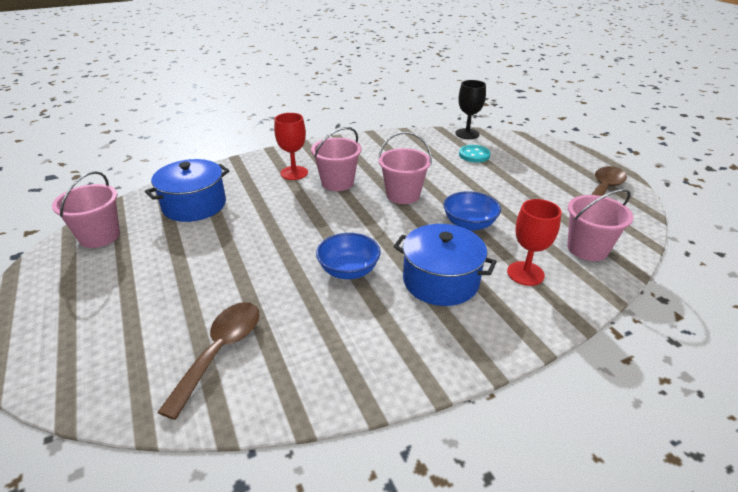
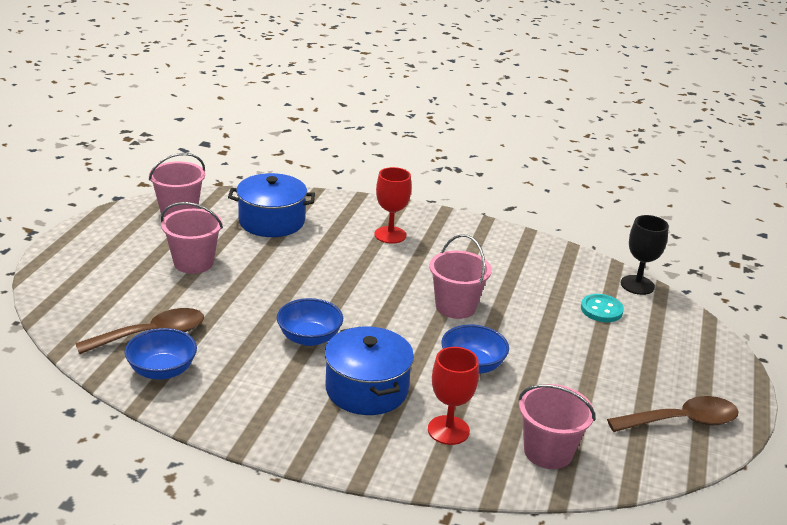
camera: 40 degrees right, 5 degrees down
pink bucket [311,127,362,191] -> pink bucket moved to [161,202,223,274]
none -> blue bowl [125,328,197,380]

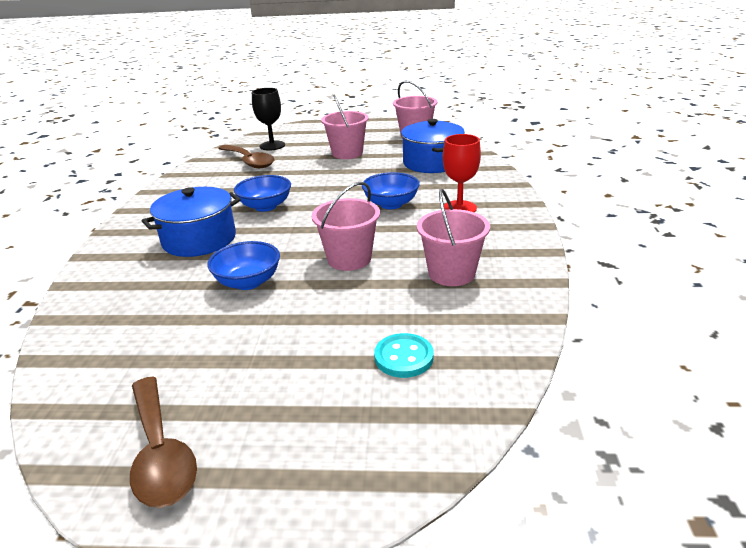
camera: 80 degrees right, 0 degrees up
blue bowl [125,328,197,380] -> blue bowl moved to [362,172,420,209]
red goblet [428,347,479,445] -> none
pink bucket [519,384,595,469] -> pink bucket moved to [417,189,490,286]
black goblet [621,215,669,295] -> black goblet moved to [252,88,285,151]

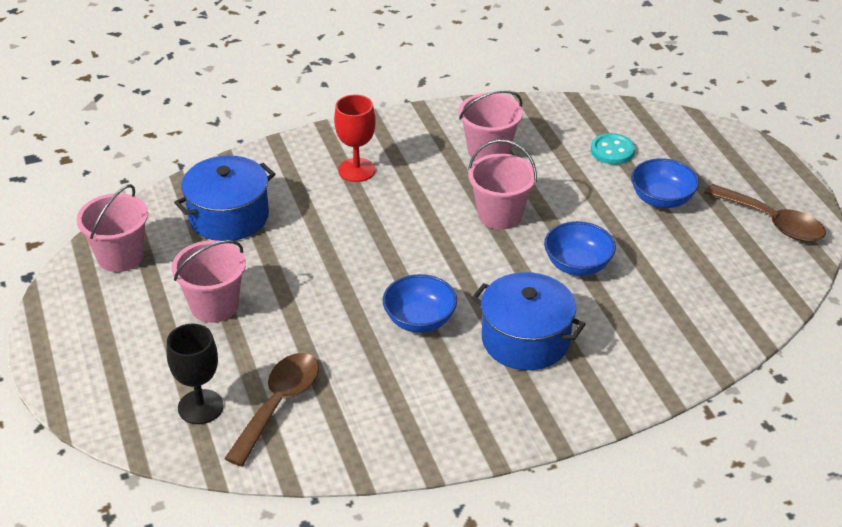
camera: 115 degrees left, 10 degrees up
brown spoon [130,377,197,508] -> brown spoon turned 90 degrees clockwise [704,184,826,242]
blue bowl [362,172,420,209] -> blue bowl moved to [631,158,699,208]

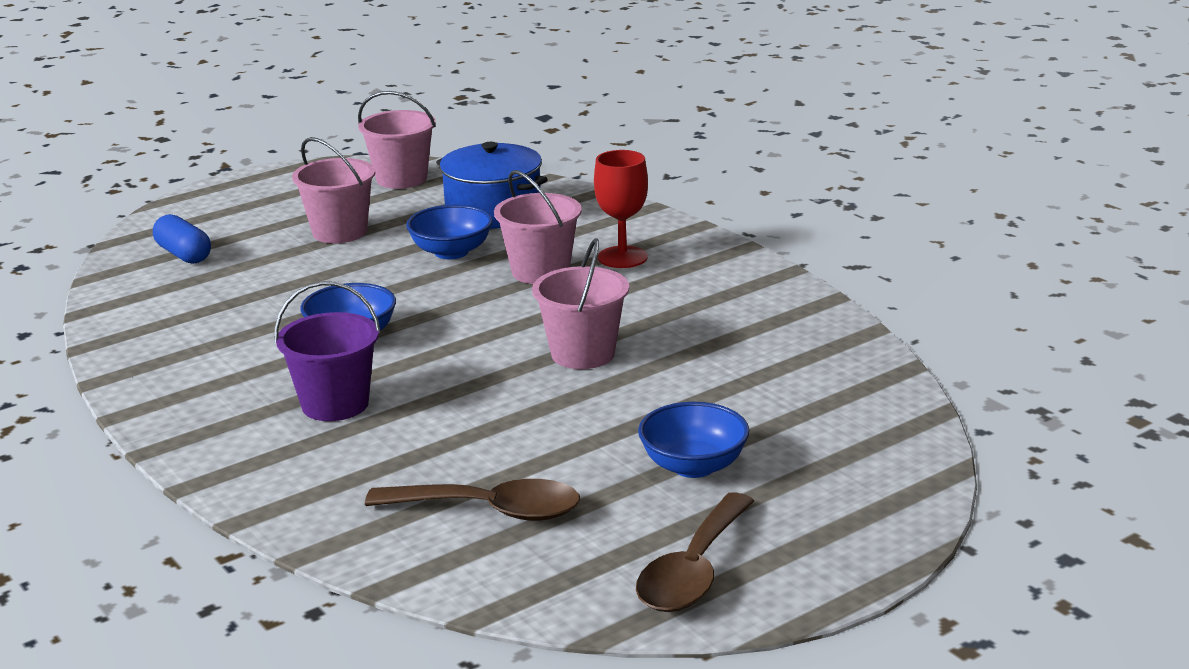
camera: 75 degrees right, 15 degrees down
black goblet [167,324,224,424] -> blue capsule [153,214,211,264]
brown spoon [224,353,319,466] -> brown spoon moved to [365,479,580,521]
pink bucket [459,90,523,161] -> pink bucket moved to [494,170,582,284]
blue pot [472,272,586,370] -> purple bucket [274,281,381,421]
blue bowl [544,221,616,276] -> blue bowl moved to [406,205,493,259]
turquoise button [591,133,635,164] -> none

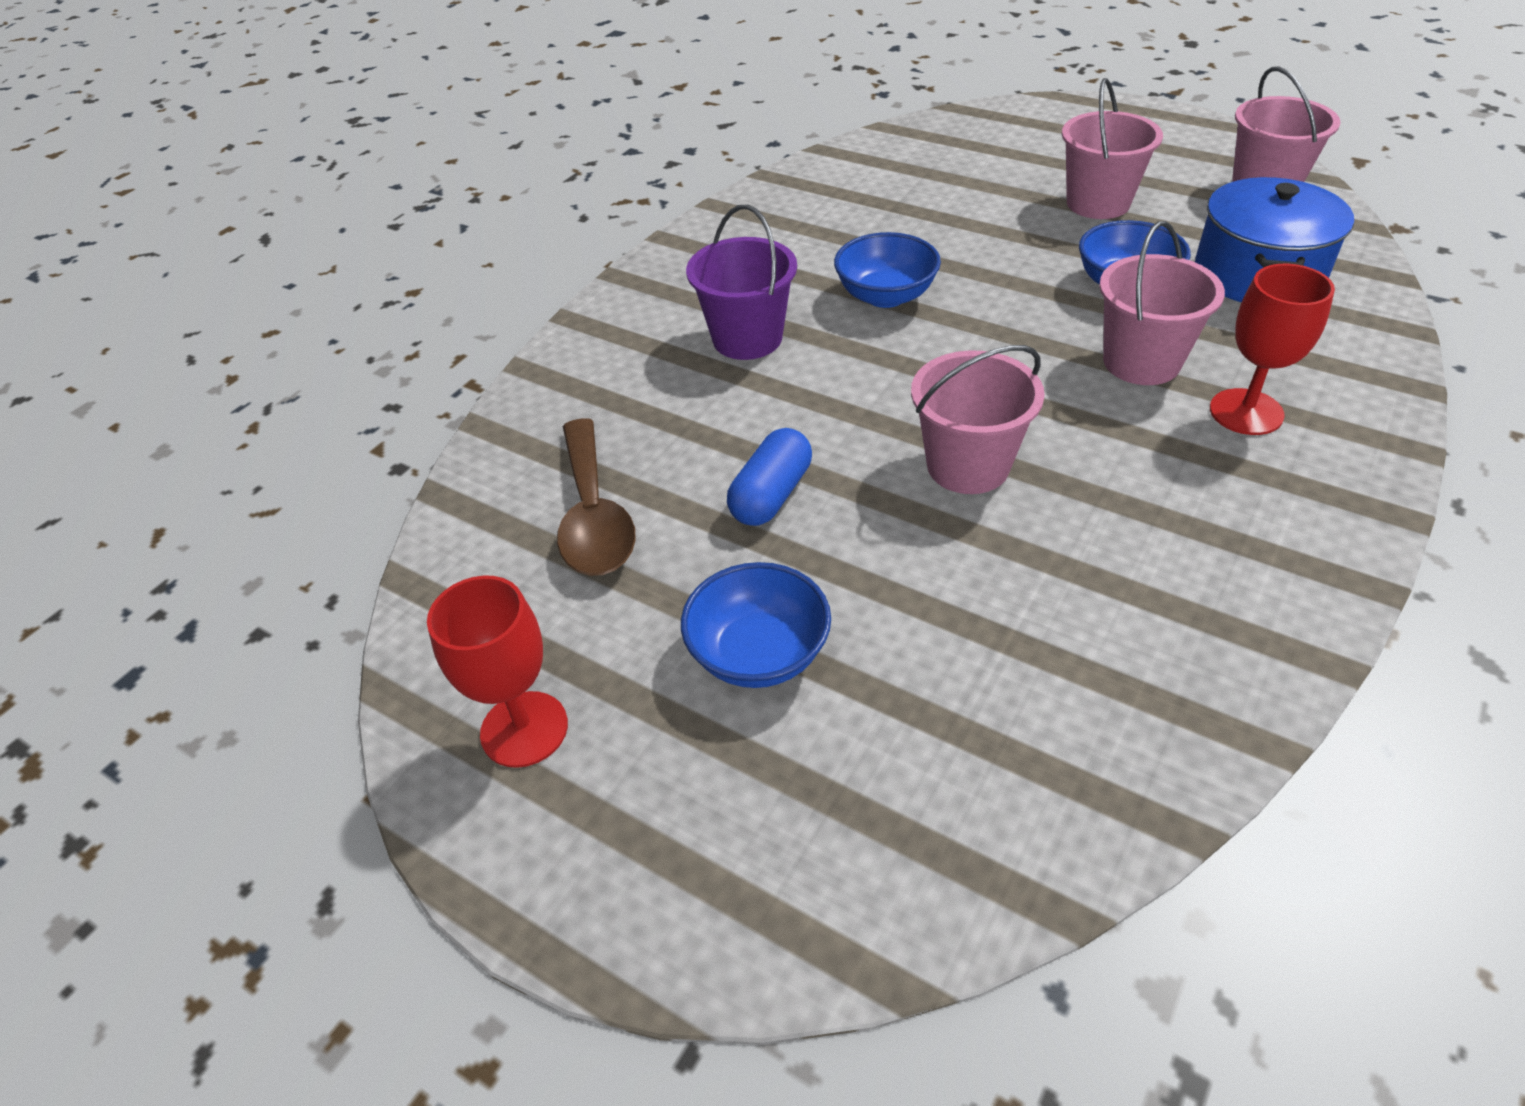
camera: 70 degrees right, 20 degrees up
blue capsule [153,214,211,264] -> blue capsule moved to [727,428,812,526]
brown spoon [636,492,754,612] -> red goblet [427,575,568,768]

